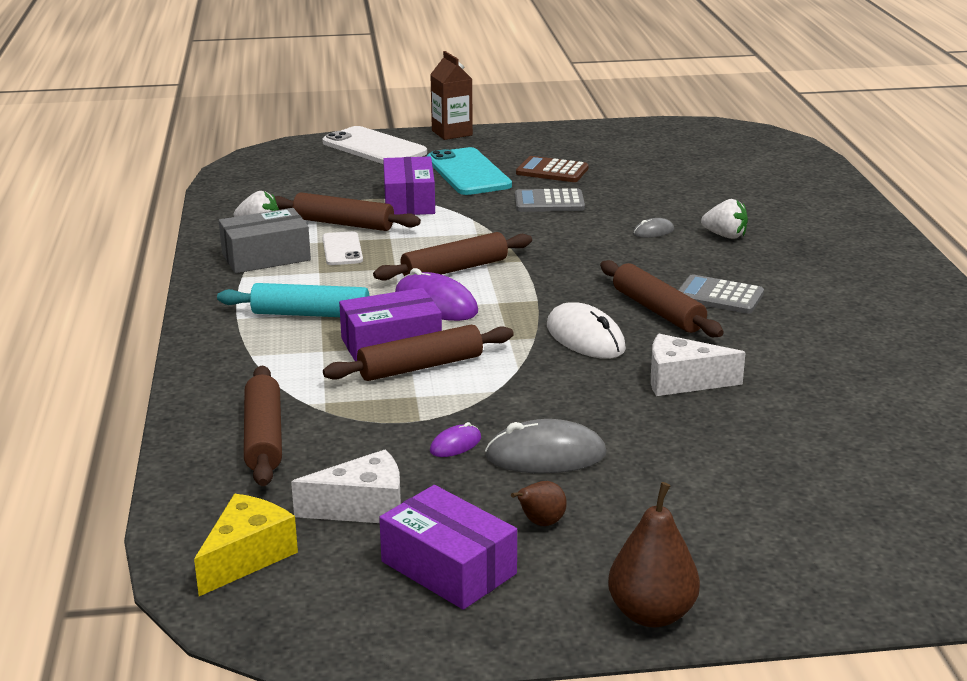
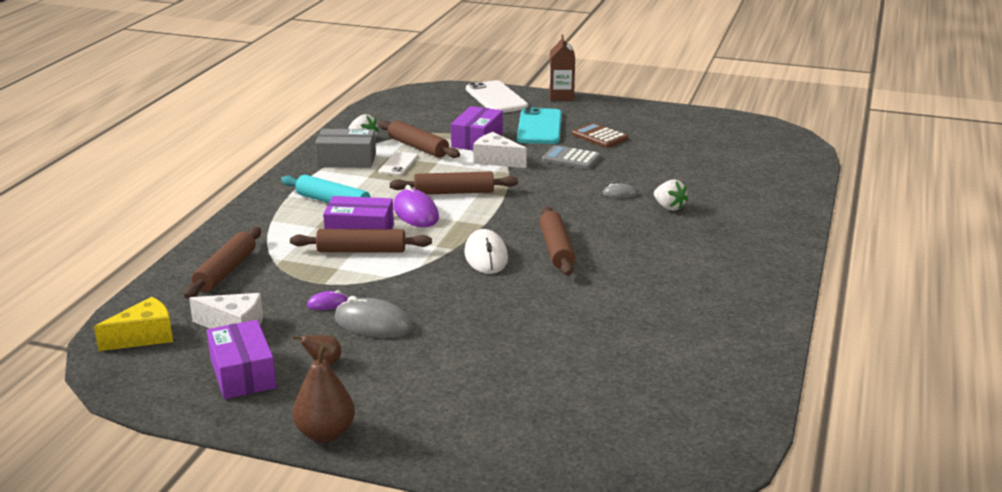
camera: 25 degrees right, 0 degrees up
white cheese [651,334,746,396] -> white cheese moved to [473,132,527,168]
grey calculator [678,274,764,314] -> none

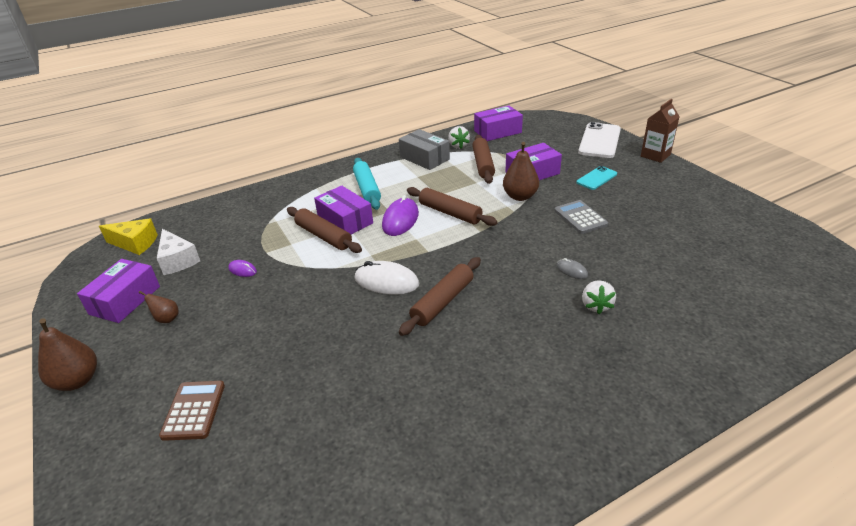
camera: 45 degrees right, 10 degrees up
brown rolling pin [184,227,261,299] -> none
grey mouse [334,296,413,338] -> none
white phone [378,152,418,176] -> none
white mouse [464,229,508,274] -> white mouse turned 75 degrees clockwise [355,261,419,295]
white cheese [473,132,527,168] -> brown pear [503,142,539,201]
turquoise phone [517,107,562,144] -> turquoise phone [576,166,617,190], size x0.57
brown calculator [572,123,628,148] -> brown calculator moved to [159,381,225,441]
none -> purple box [474,105,523,141]

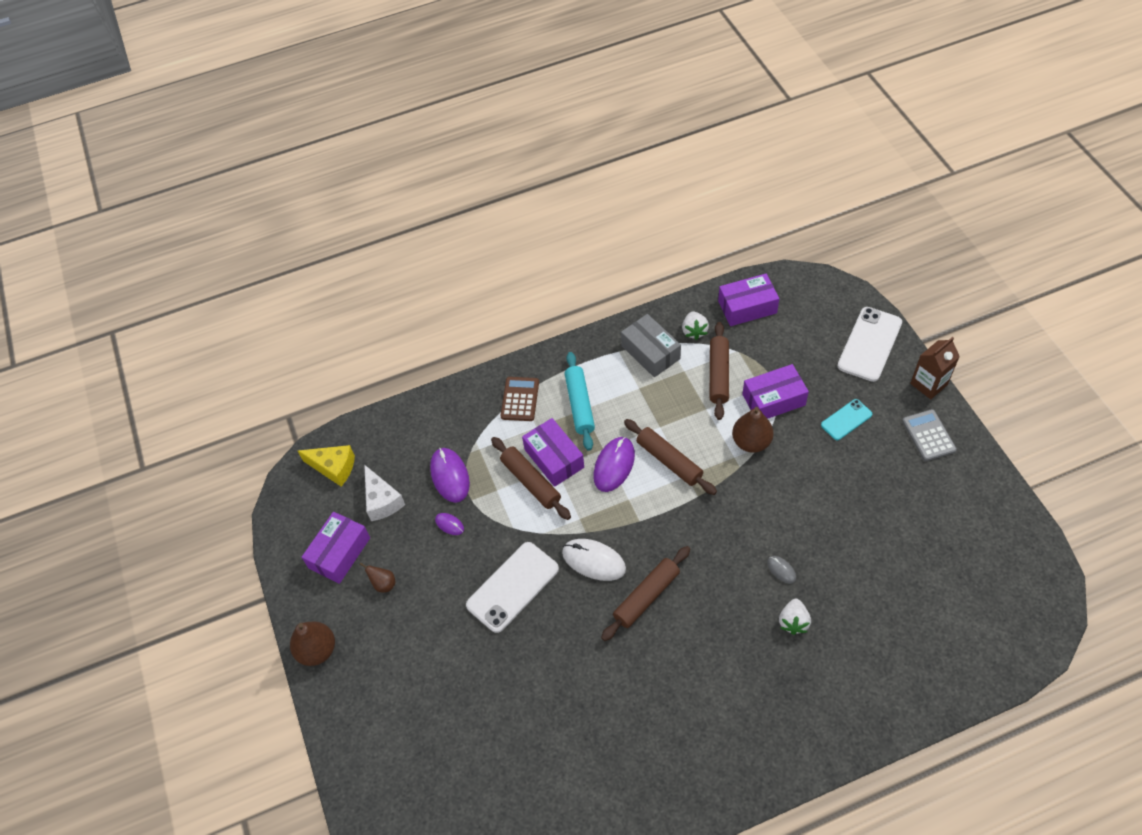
camera: 10 degrees right, 20 degrees up
brown calculator [159,381,225,441] -> brown calculator moved to [501,377,539,421]
grey calculator [554,200,608,234] -> grey calculator moved to [902,409,957,461]
none -> purple mouse [430,448,470,503]
none -> white phone [466,542,559,633]

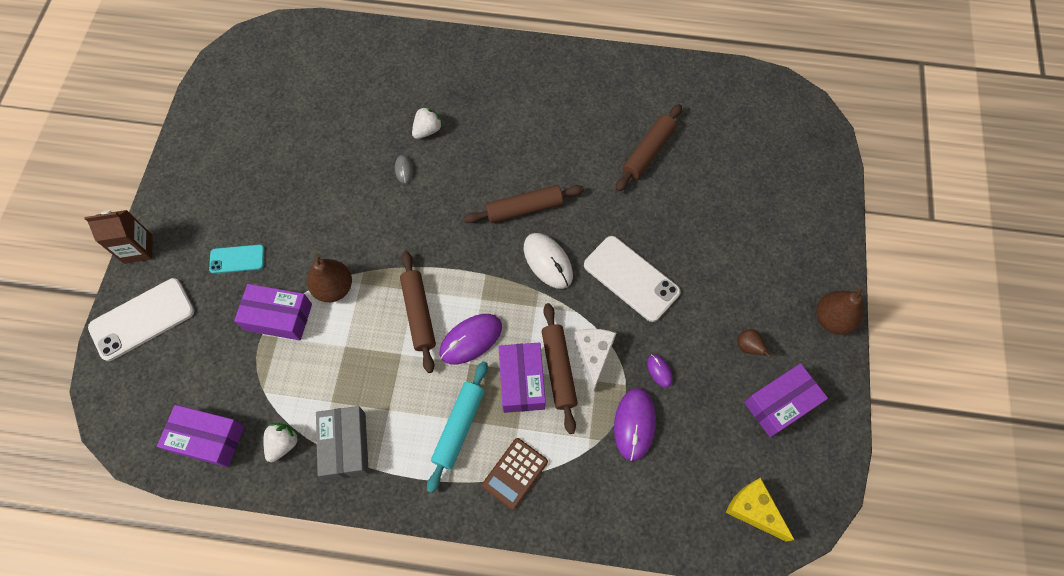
camera: 155 degrees left, 10 degrees up
white cheese [364,464,405,521] -> white cheese moved to [574,329,616,393]
white phone [466,542,559,633] -> white phone turned 60 degrees clockwise [584,236,681,322]
brown rolling pin [710,322,729,420] -> brown rolling pin moved to [616,104,682,192]
grey calculator [902,409,957,461] -> none

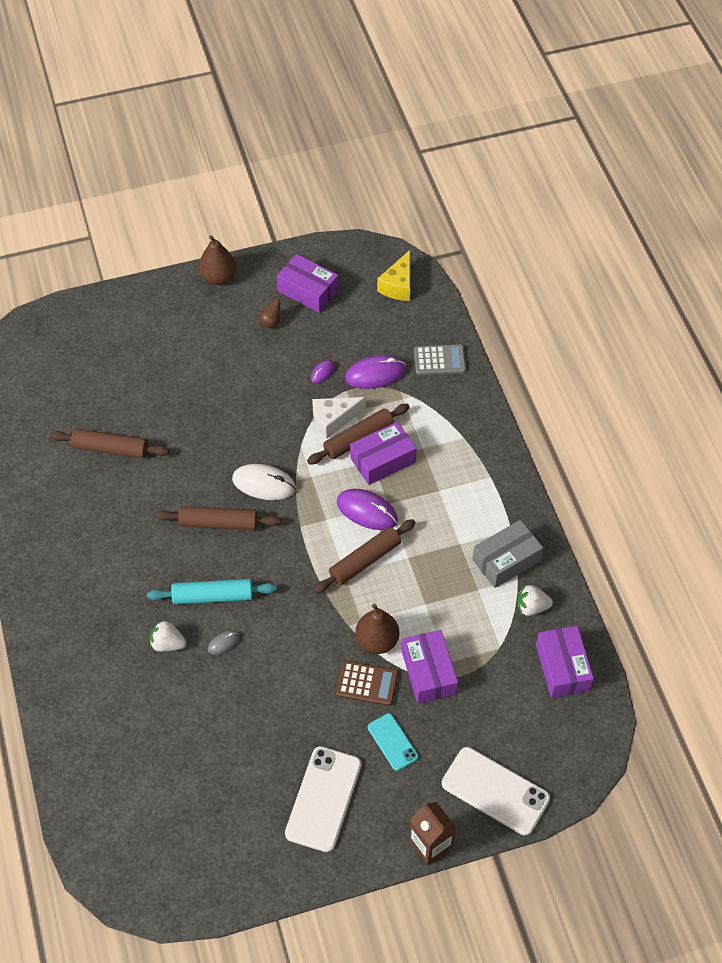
camera: 115 degrees left, 10 degrees down
turquoise rolling pin [427,361,488,493] -> turquoise rolling pin moved to [147,579,277,604]
brown rolling pin [464,185,584,223] -> brown rolling pin turned 45 degrees counterclockwise [155,506,281,530]
brown calculator [482,438,548,510] -> brown calculator moved to [336,661,398,706]
white mouse [524,233,573,289] -> white mouse turned 75 degrees clockwise [232,464,296,500]
white phone [584,236,681,322] -> white phone moved to [285,746,361,852]
none -> grey calculator [414,344,466,375]

